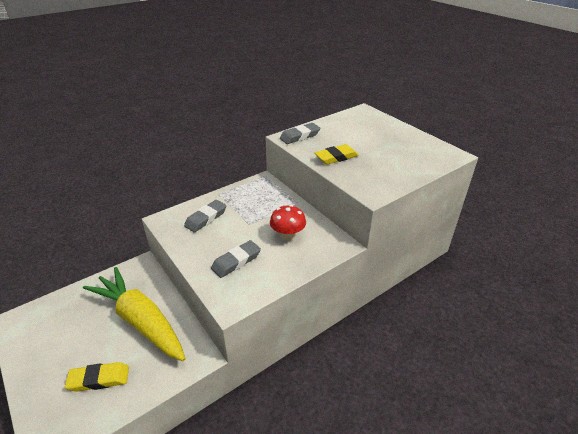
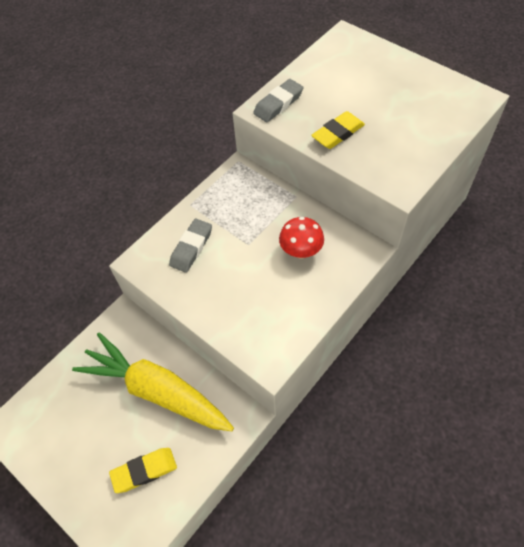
camera: 10 degrees left, 20 degrees up
grey eraser [211,240,261,278] -> none

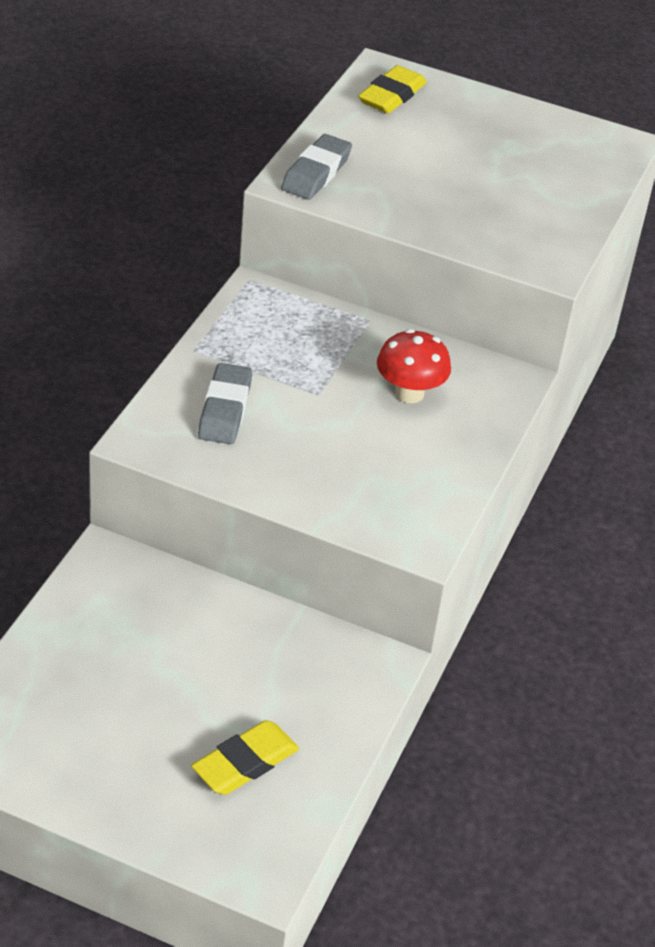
camera: 25 degrees left, 15 degrees down
yellow carrot [72,332,234,431] -> none
yellow eraser [311,111,365,149] -> yellow eraser moved to [358,65,426,114]

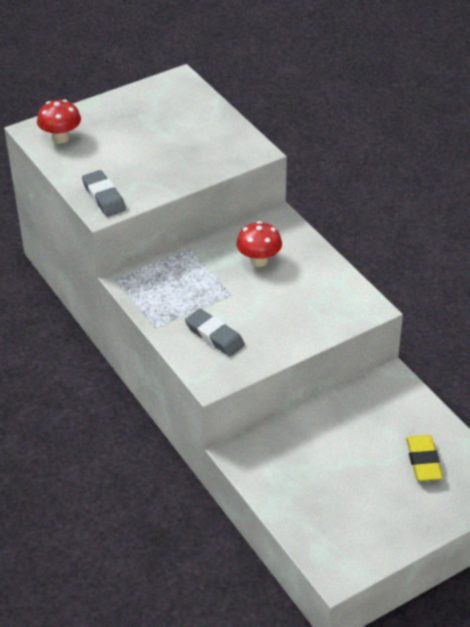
camera: 50 degrees left, 0 degrees up
yellow eraser [358,65,426,114] -> red mushroom [37,100,81,143]

